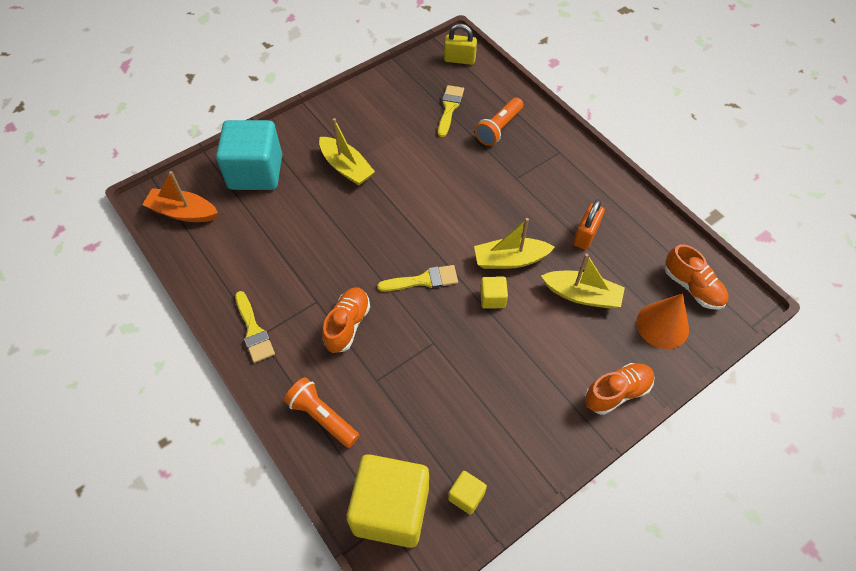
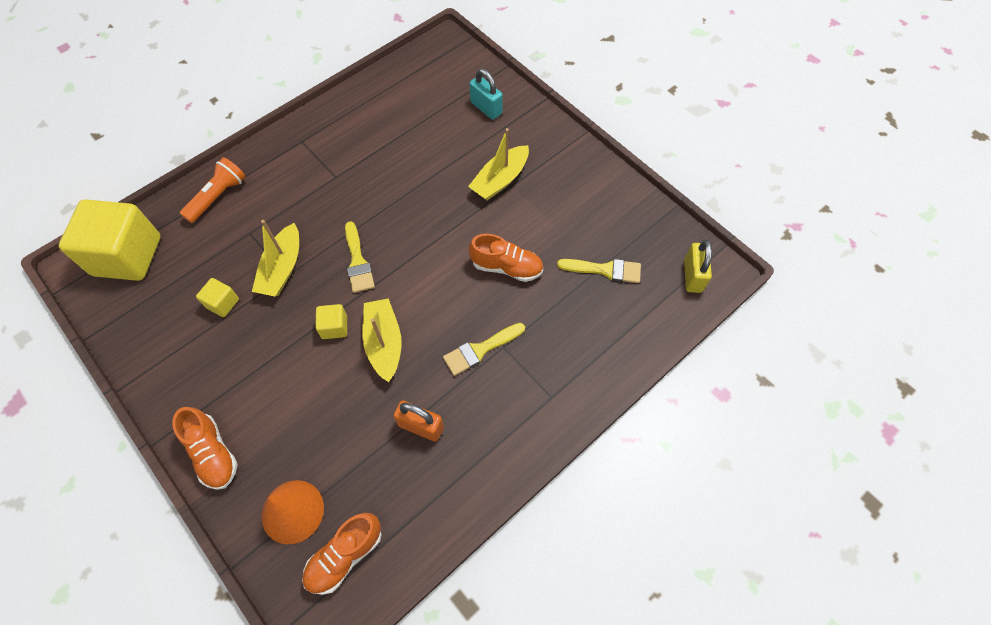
camera: 85 degrees right, 5 degrees up
orange boat [142,171,218,222] -> none
turquoise cube [216,120,282,190] -> turquoise padlock [469,68,503,120]
yellow brush [235,291,275,363] -> yellow brush moved to [443,323,525,376]
orange shoe [322,287,370,353] -> orange shoe moved to [469,234,543,282]
yellow cube [448,471,487,515] -> yellow cube moved to [196,278,239,317]
orange flashlight [475,97,523,146] -> none
yellow boat [541,254,625,309] -> yellow boat moved to [252,220,299,297]

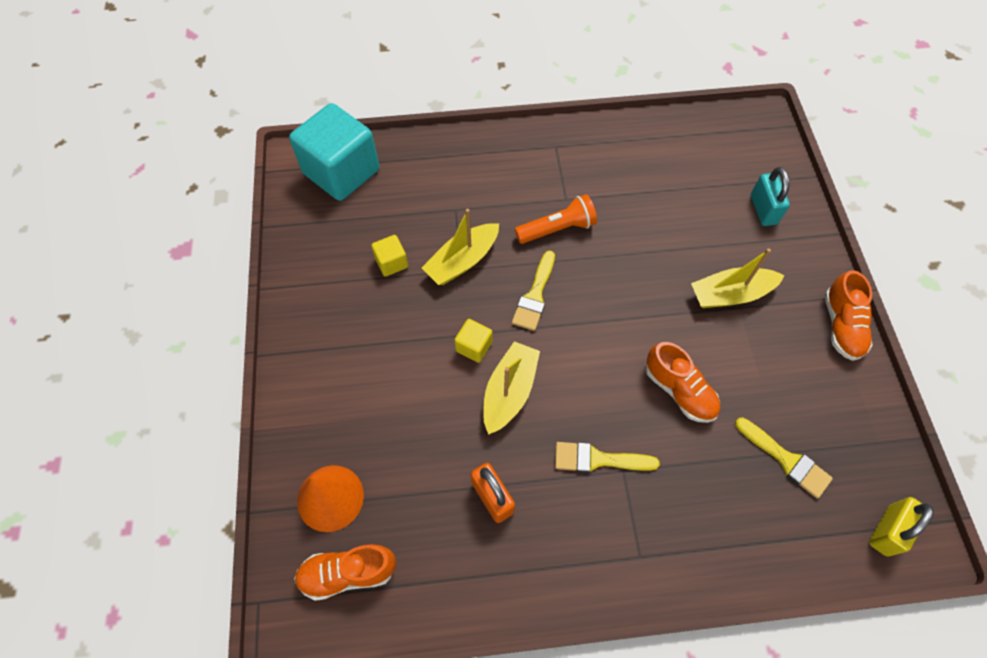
camera: 35 degrees right, 0 degrees up
yellow cube [59,199,161,281] -> turquoise cube [289,103,379,201]
orange shoe [172,407,238,490] -> orange shoe moved to [824,270,873,361]
orange flashlight [180,157,246,223] -> orange flashlight moved to [515,194,597,244]

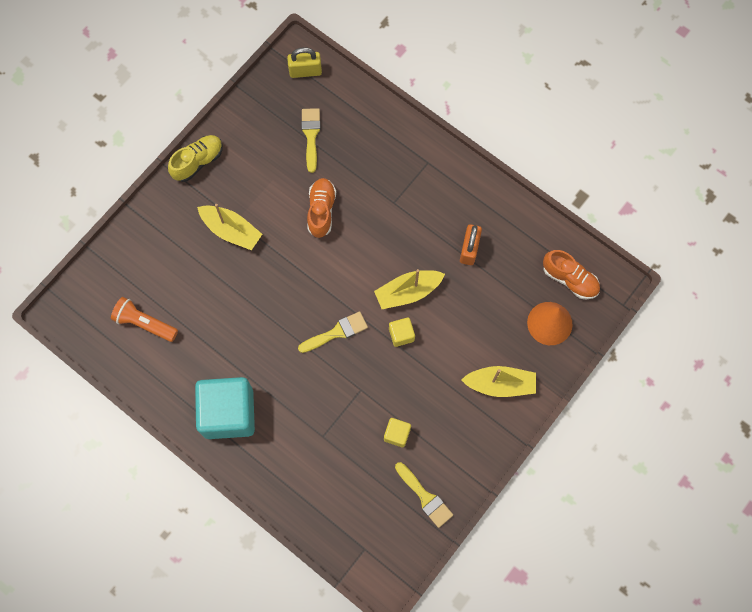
camera: 135 degrees left, 10 degrees up
turquoise cube [289,103,379,201] -> turquoise cube moved to [195,377,255,439]
yellow boat [422,209,499,285] -> yellow boat moved to [461,366,536,397]
orange flashlight [515,194,597,244] -> orange flashlight moved to [111,297,178,342]
yellow brush [555,442,660,473] -> yellow brush moved to [395,462,453,528]
turquoise padlock [751,167,790,226] -> none
orange shoe [824,270,873,361] -> yellow shoe [168,135,223,182]

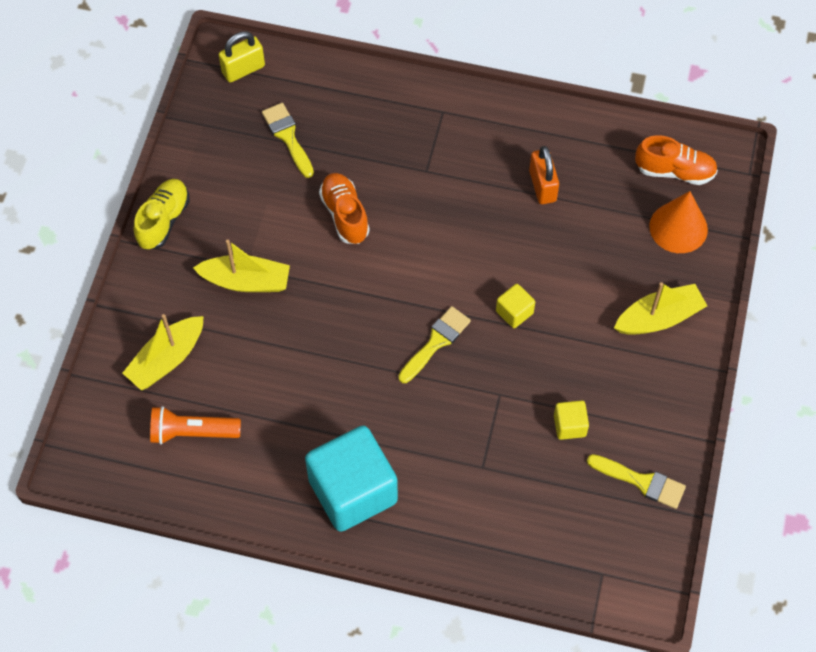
camera: 25 degrees left, 10 degrees down
yellow boat [374,269,445,309] -> yellow boat moved to [123,314,204,390]

